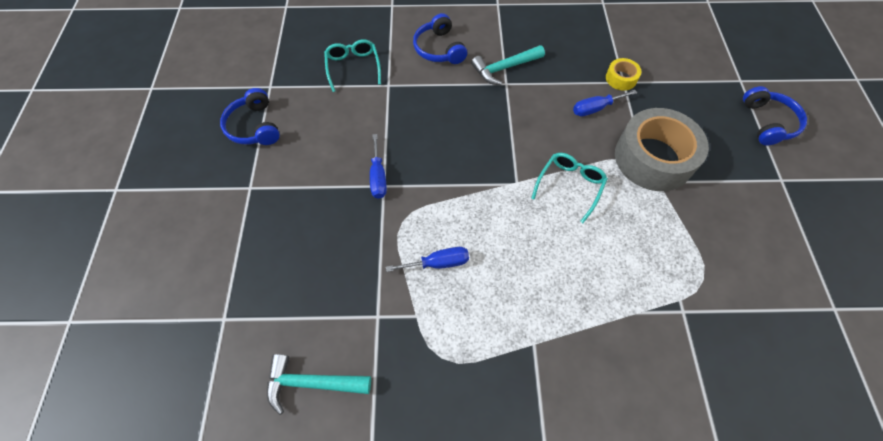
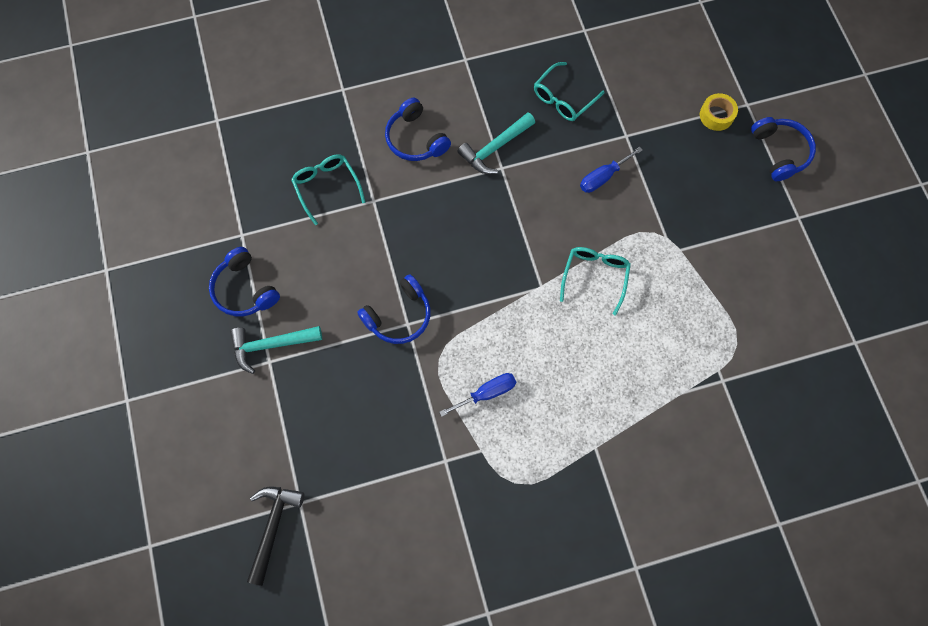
camera: 15 degrees left, 10 degrees up
turquoise hammer [267,354,371,415] -> turquoise hammer moved to [230,326,322,374]
blue screwdriver [370,134,387,199] -> blue headphones [357,275,431,344]
yellow tape [606,58,641,91] -> yellow tape moved to [700,93,738,131]
grey tape [615,108,709,191] -> none
none -> black hammer [247,487,304,586]
none -> turquoise glasses [534,62,605,121]

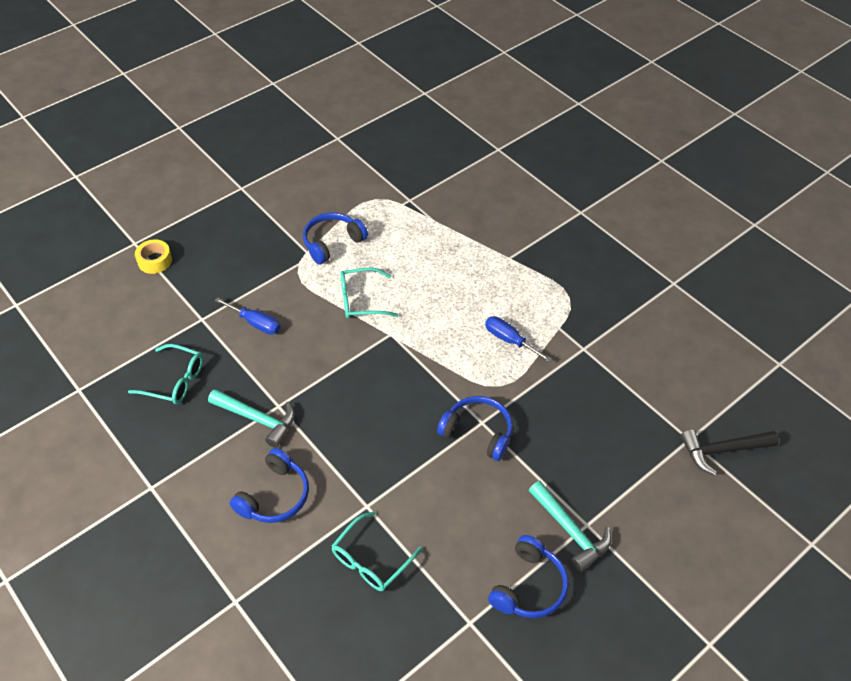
camera: 115 degrees left, 20 degrees down
blue headphones [751,117,816,181] -> blue headphones moved to [303,212,368,264]

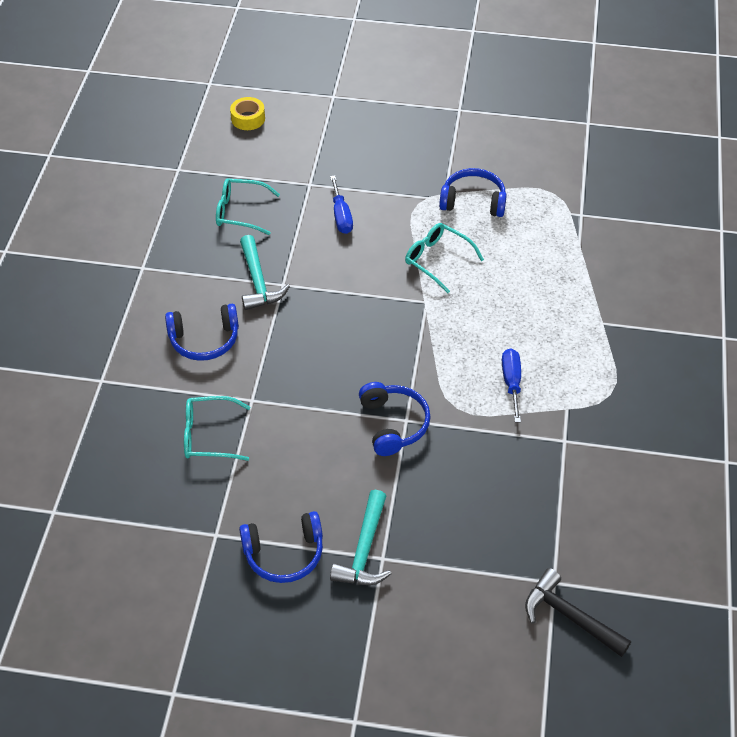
camera: 50 degrees right, 0 degrees up
turquoise glasses [128,344,203,404] -> turquoise glasses turned 120 degrees clockwise [216,178,280,235]
yellow tape [135,239,172,274] -> yellow tape moved to [230,97,265,130]

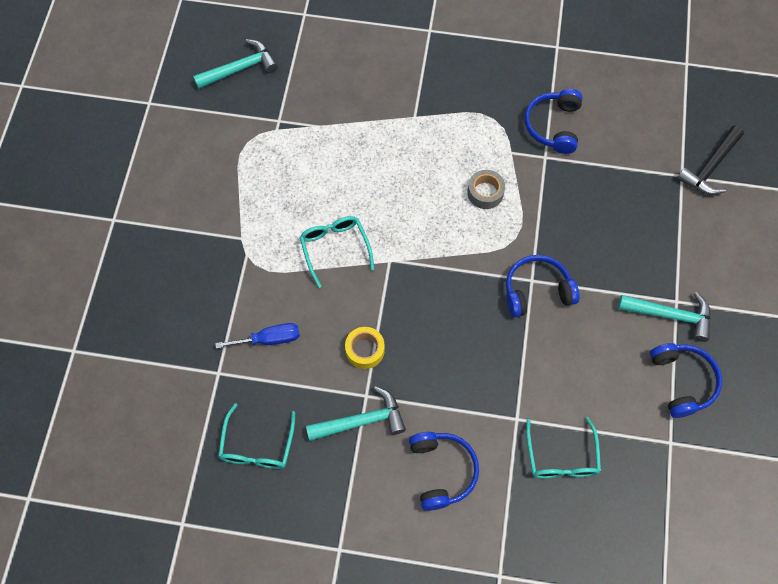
camera: 90 degrees left, 15 degrees up
yellow tape [230,97,265,130] -> yellow tape moved to [345,327,385,369]
turquoise glasses [405,223,484,293] -> turquoise glasses turned 120 degrees clockwise [300,216,374,288]
blue headphones [439,168,507,217] -> blue headphones moved to [525,89,582,154]
blue screwdriver [502,348,521,423] -> grey tape [467,170,505,209]
none -> turquoise hammer [193,39,278,89]

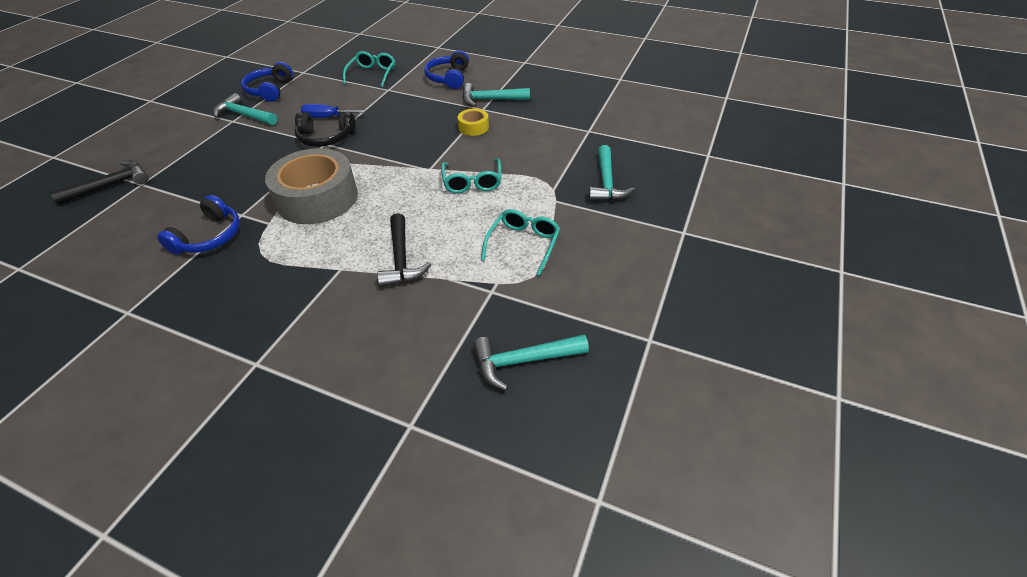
camera: 165 degrees left, 20 degrees down
blue screwdriver [215,323,300,349] -> blue screwdriver moved to [301,104,365,118]
turquoise glasses [218,403,295,469] -> turquoise glasses moved to [481,209,560,276]
grey tape [467,170,505,209] -> grey tape [265,148,358,224], size x2.26
blue headphones [506,255,579,317] -> black headphones [295,112,356,147]
none -> black hammer [377,213,431,287]
none -> turquoise hammer [589,145,635,201]

